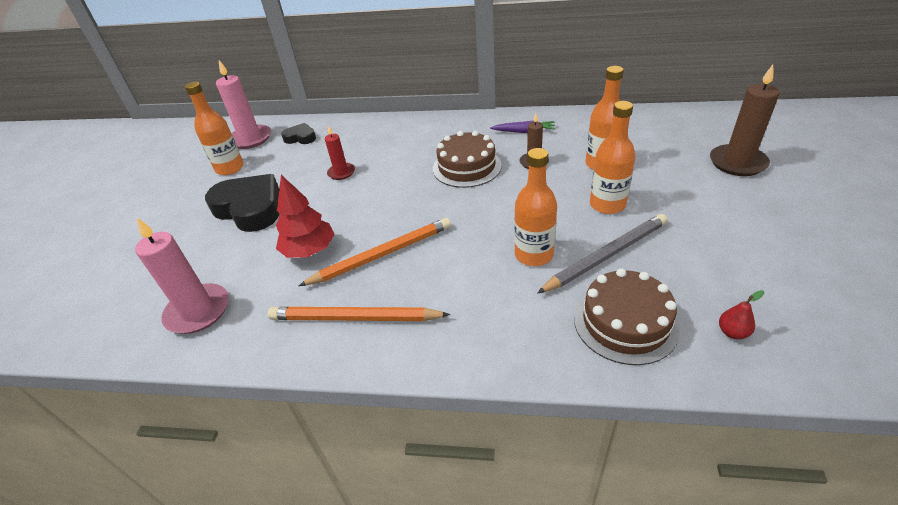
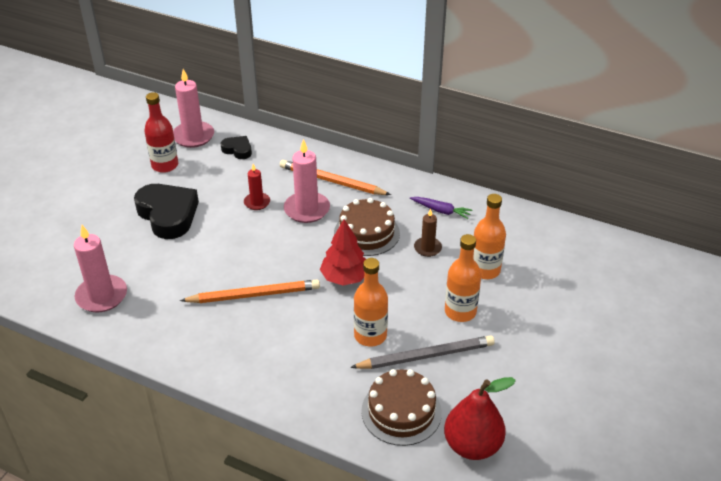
camera: 15 degrees right, 0 degrees up
orange bottle [185,82,244,175] -> red bottle [144,92,178,173]
orange pencil [268,307,451,321] -> orange pencil moved to [280,160,391,195]
red tree [276,175,334,258] -> red tree moved to [320,219,366,286]
brown candle [710,65,780,176] -> none
red pear [719,290,764,339] -> red pear [444,377,516,460], size x2.41
none -> pink candle [284,139,330,223]

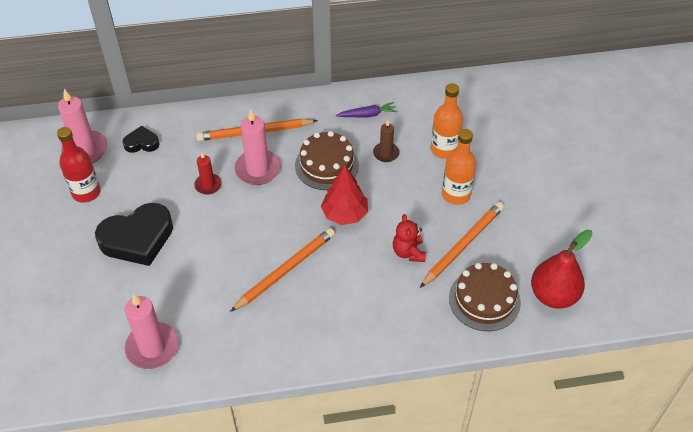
camera: 35 degrees left, 10 degrees up
black heart [134,184,199,239] -> black heart turned 135 degrees clockwise [95,203,173,266]
grey pencil [350,335,495,369] -> orange pencil [420,202,504,288]
orange bottle [354,258,388,347] -> red teddy bear [393,214,426,262]

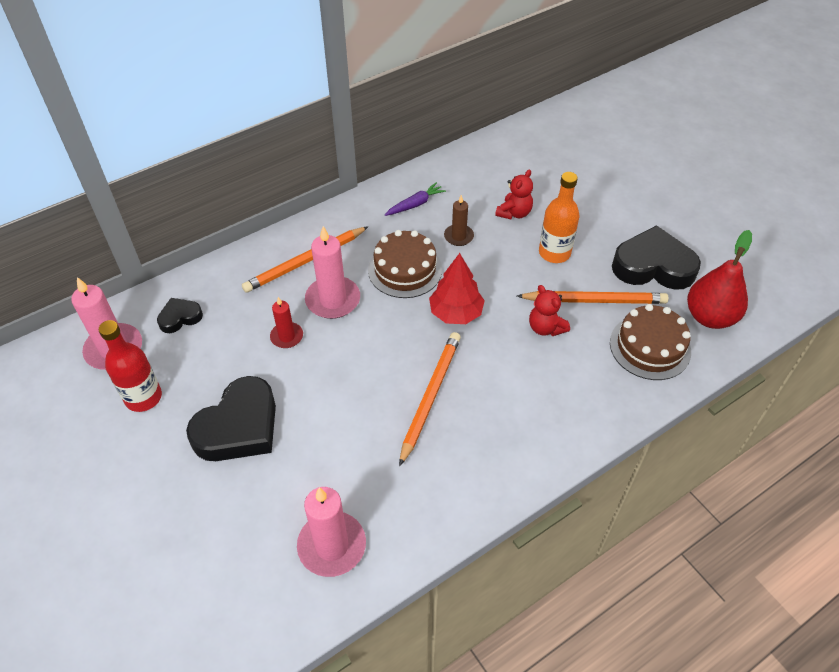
camera: 25 degrees left, 0 degrees up
orange pencil [420,202,504,288] -> orange pencil turned 75 degrees clockwise [517,291,669,304]
orange bottle [431,83,463,159] -> red teddy bear [495,169,533,219]
none -> black heart [612,225,701,290]

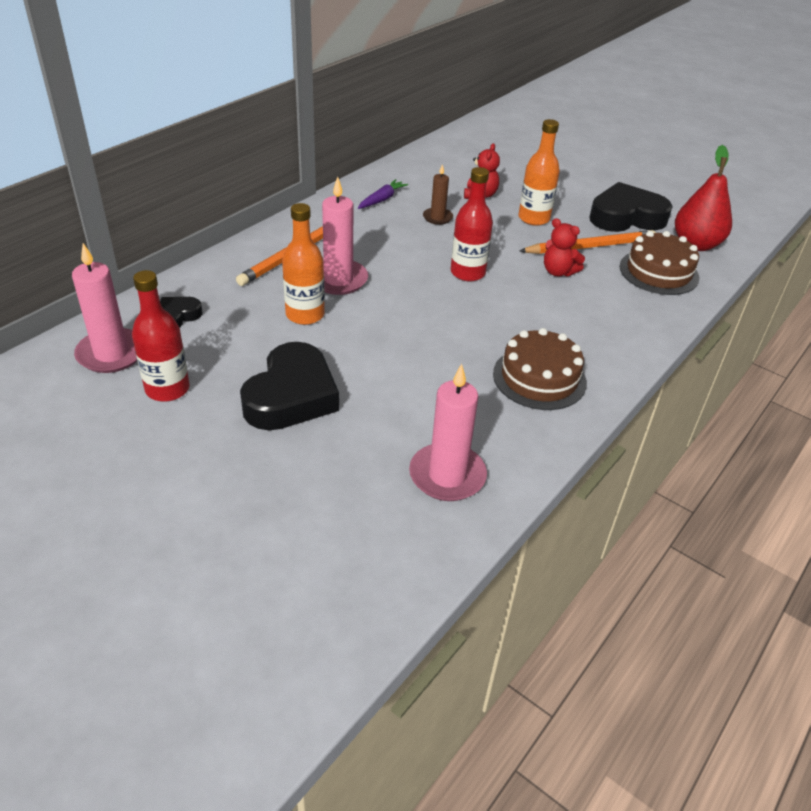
camera: 20 degrees left, 10 degrees down
red candle [270,297,303,348] -> orange bottle [282,203,325,325]
brown cake [368,230,442,298] -> brown cake moved to [493,328,587,410]
orange pencil [399,332,461,467] -> none
red tree [429,253,485,324] -> red bottle [451,167,493,281]

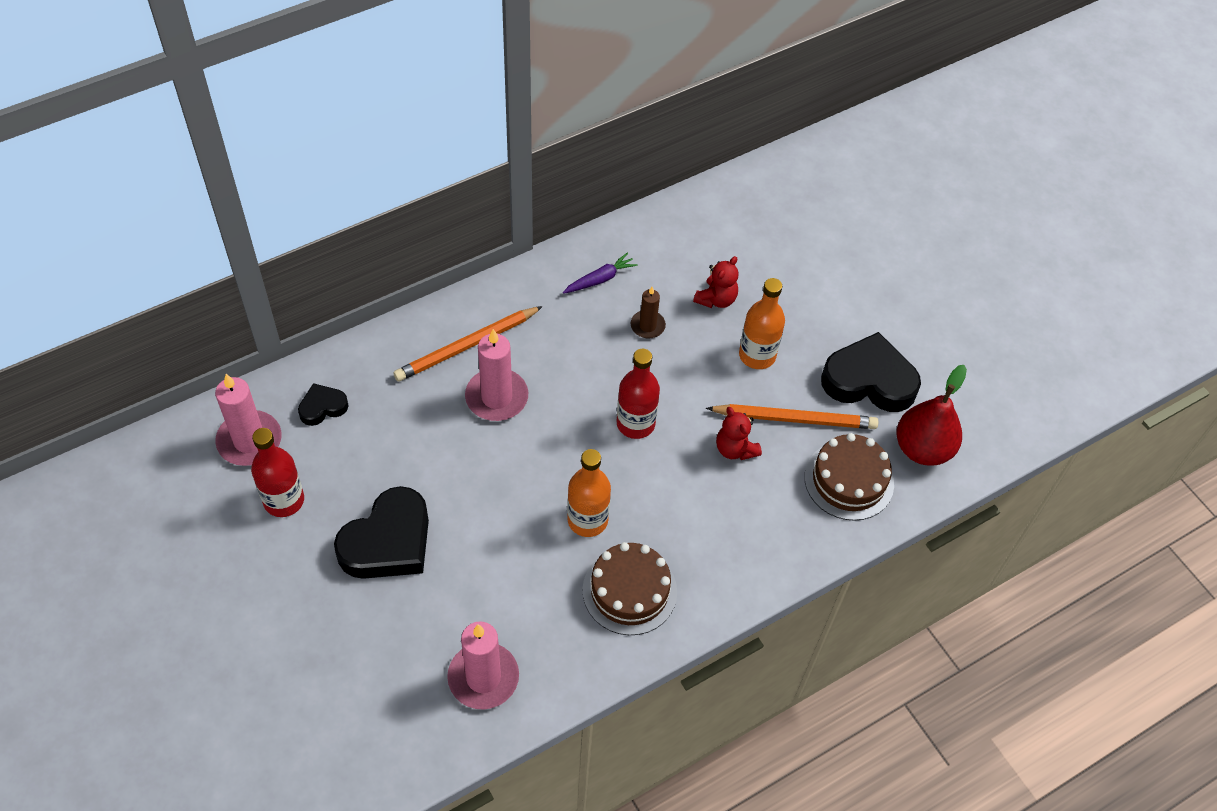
camera: 20 degrees right, 15 degrees up
orange bottle [282,203,325,325] -> orange bottle moved to [567,449,611,537]

